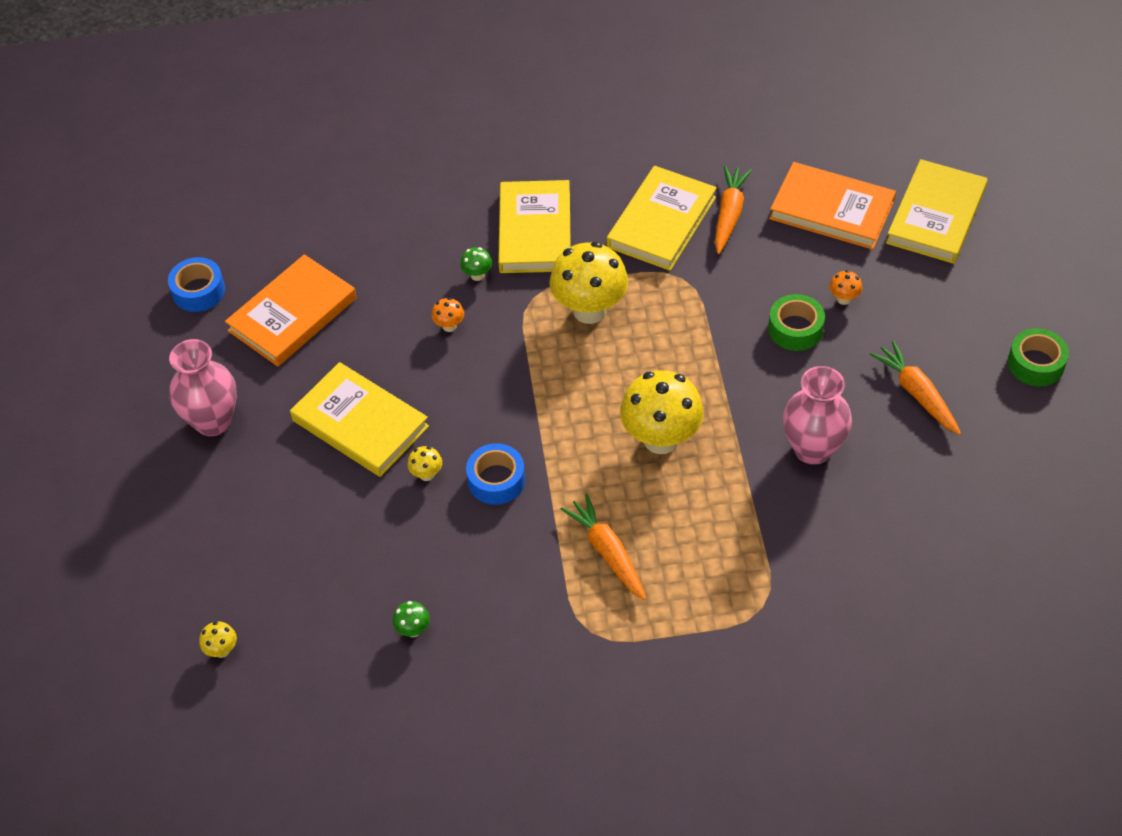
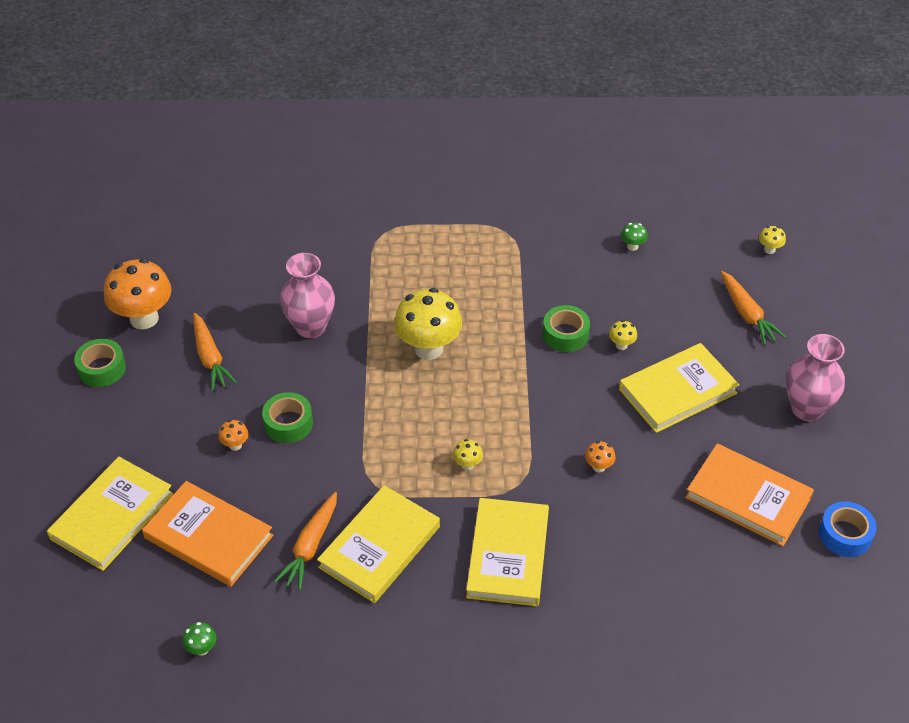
camera: 175 degrees left, 5 degrees down
orange book [225,254,357,367] -> orange book turned 75 degrees clockwise [685,443,814,546]
yellow book [290,362,429,477] -> yellow book turned 75 degrees counterclockwise [619,343,739,433]
green mushroom [460,247,492,281] -> green mushroom moved to [182,622,216,656]
blue tape [466,443,525,505] -> green tape [543,305,590,352]
yellow mushroom [549,242,628,324] -> yellow mushroom [453,439,483,471], size x0.42
orange carrot [561,494,646,600] -> orange carrot moved to [721,271,786,345]
none -> orange mushroom [104,259,171,329]

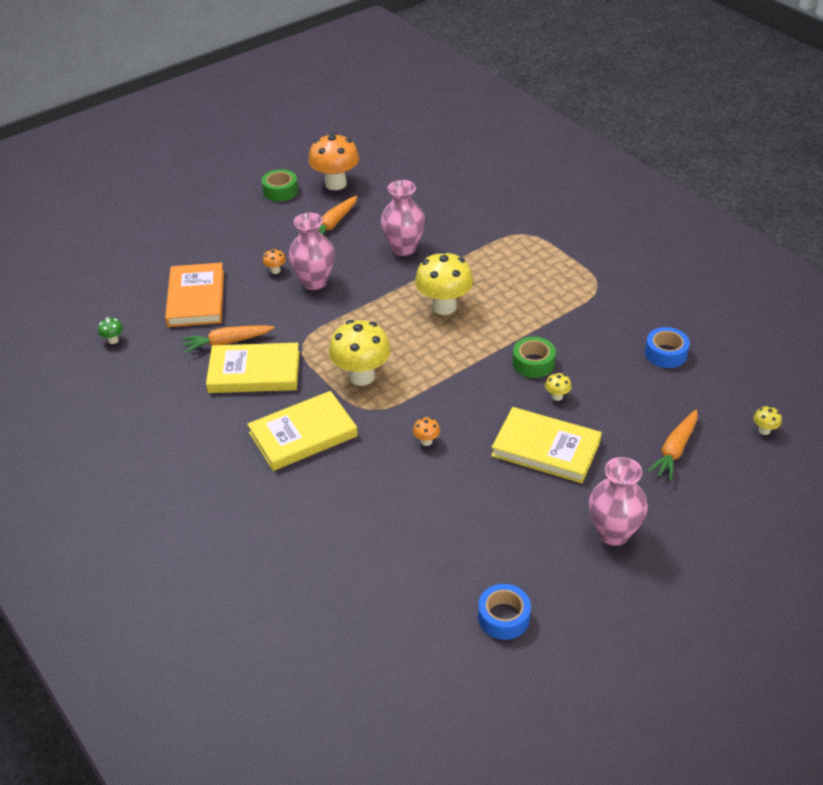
camera: 55 degrees right, 5 degrees down
yellow book [47,457,173,571] -> none
green tape [262,392,313,443] -> pink vase [289,213,335,290]
yellow mushroom [453,439,483,471] -> yellow mushroom [329,320,391,386], size x2.38
green mushroom [621,223,647,251] -> blue tape [645,327,690,368]
orange book [685,443,814,546] -> none

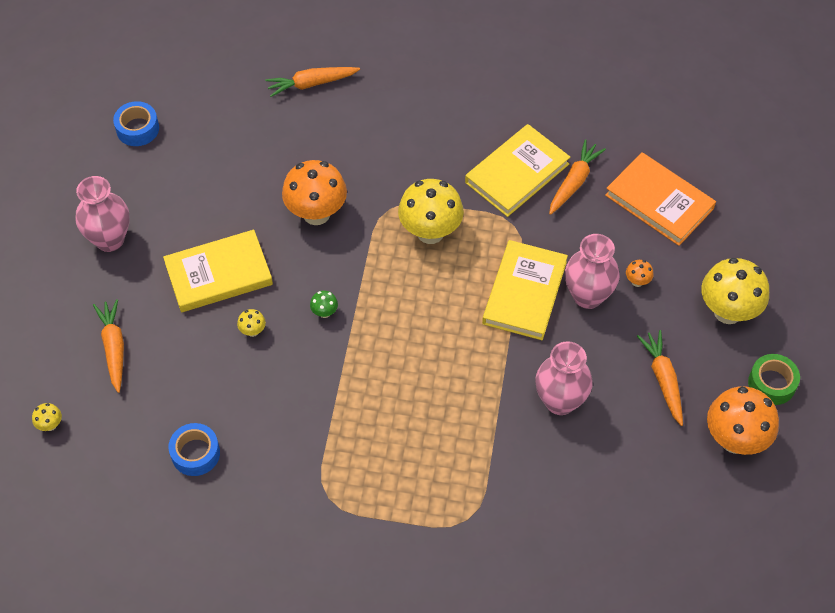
camera: 135 degrees right, 15 degrees up
green mushroom [98,317,123,344] -> green mushroom moved to [310,291,338,318]
yellow book [247,391,358,471] -> yellow book moved to [482,240,568,340]
orange mushroom [413,417,440,446] -> orange mushroom [282,160,347,225], size x2.38
yellow mushroom [415,251,473,315] -> yellow mushroom moved to [701,258,769,324]
green tape [513,337,556,378] -> none
none -> orange carrot [265,67,360,97]

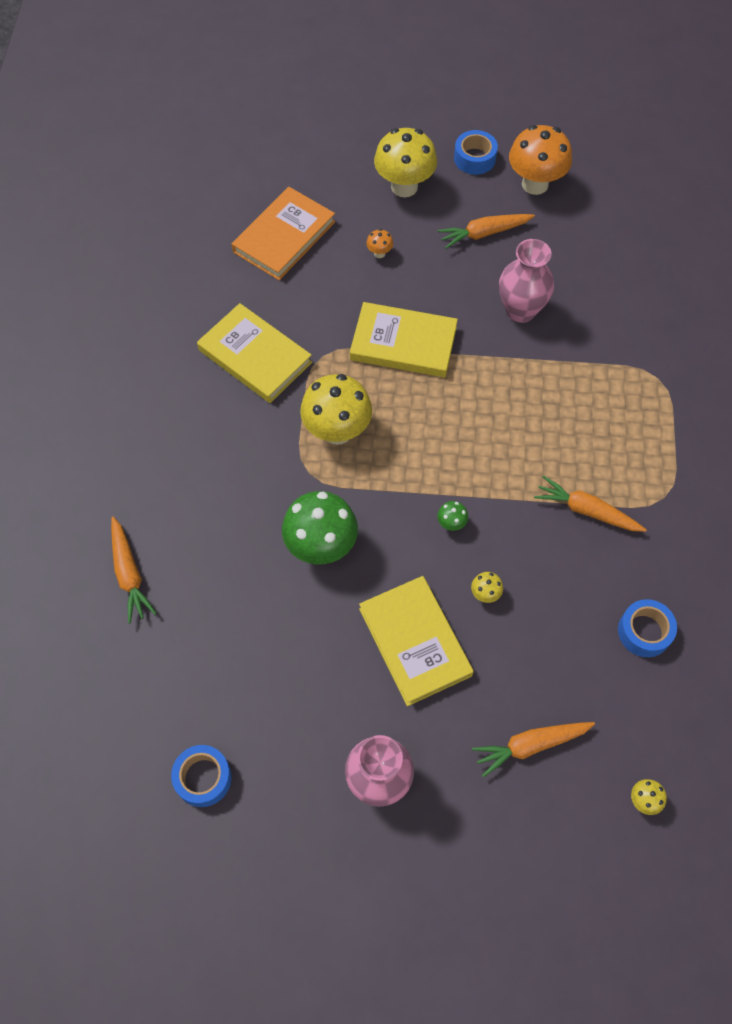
camera: 95 degrees left, 5 degrees up
orange mushroom [282,160,347,225] -> green mushroom [282,491,358,564]
orange carrot [549,140,606,215] -> orange carrot moved to [534,476,647,532]
pink vase [565,234,620,309] -> none
green tape [748,354,800,405] -> blue tape [454,130,498,175]

